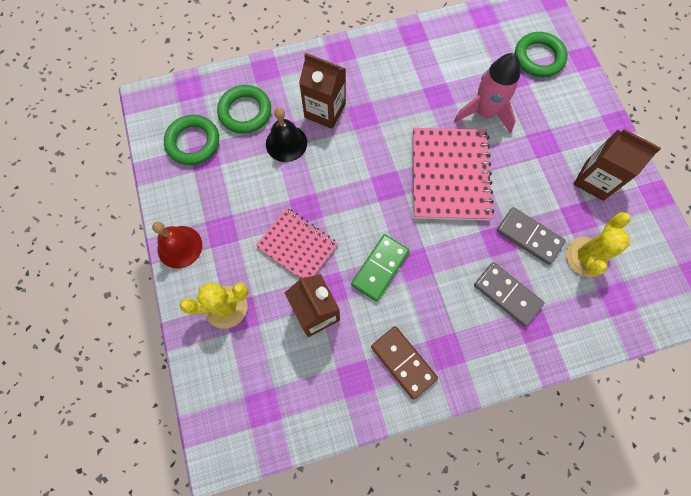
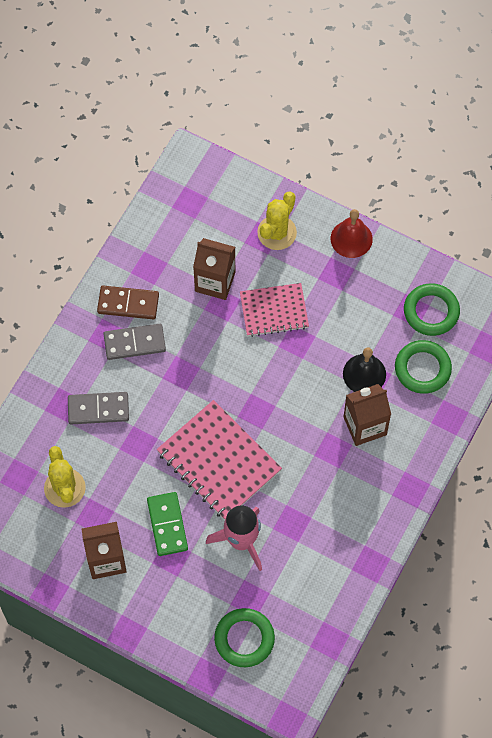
camera: 135 degrees right, 5 degrees down
green domino [351,234,410,301] -> green domino moved to [147,492,188,556]
grey domino [497,207,566,265] -> grey domino moved to [103,324,166,360]

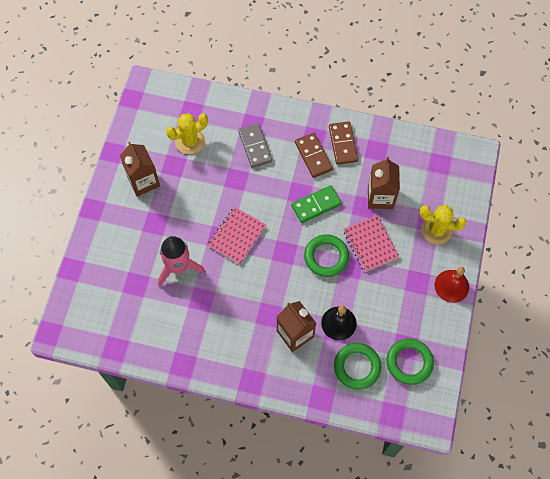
camera: 75 degrees right, 0 degrees up
grey domino [103,324,166,360] -> brown domino [295,133,333,178]
green domino [147,492,188,556] -> green domino moved to [291,185,342,223]
pink notebook [157,400,282,520] -> pink notebook [208,207,266,265], size x0.64
green ring [214,608,275,667] -> green ring moved to [304,234,349,277]

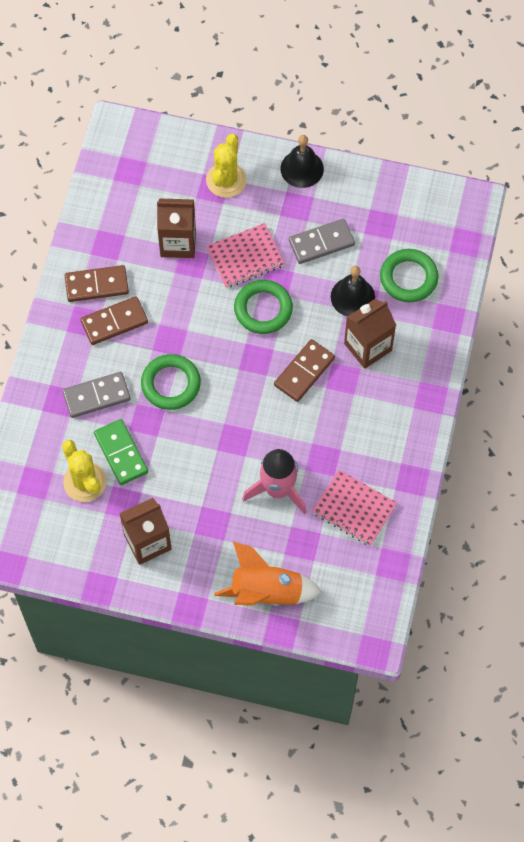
camera: 90 degrees left, 0 degrees up
pink notebook [208,207,266,265] -> pink notebook moved to [312,470,397,546]
green domino [291,185,342,223] -> green domino moved to [94,419,148,485]
green ring [386,339,434,385] -> green ring moved to [141,354,201,410]
red bell [434,267,469,303] -> black bell [280,135,324,188]
none -> orange rocket [214,541,322,606]
none -> brown domino [274,339,335,402]
none -> grey domino [289,219,355,264]

